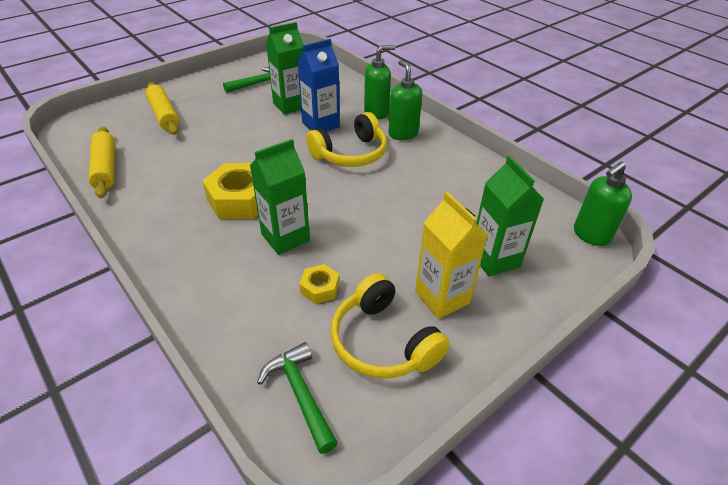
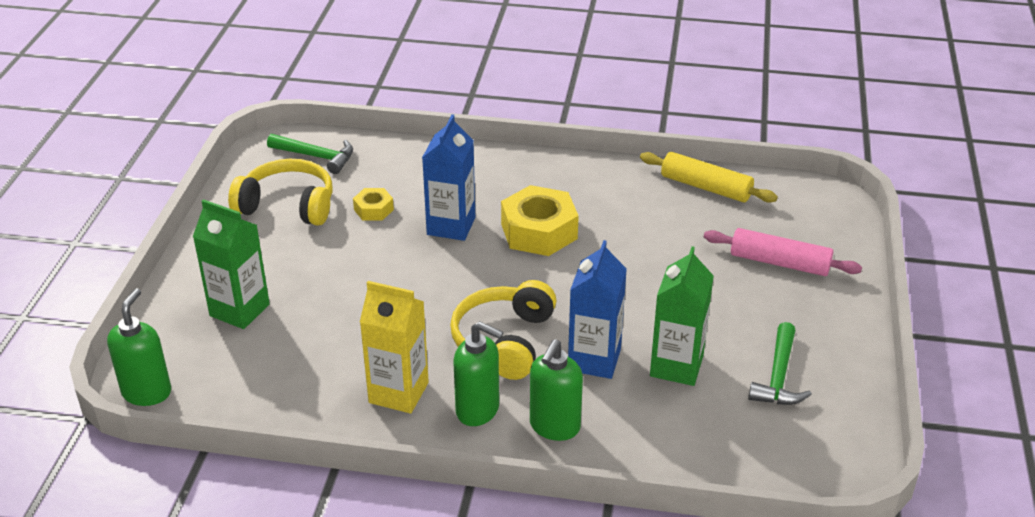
camera: 140 degrees right, 5 degrees down
yellow rolling pin [145,82,180,135] -> pink rolling pin [704,228,862,276]
green carton [250,139,310,255] -> blue carton [422,114,475,241]
yellow carton [415,192,488,319] -> yellow carton moved to [360,281,429,413]

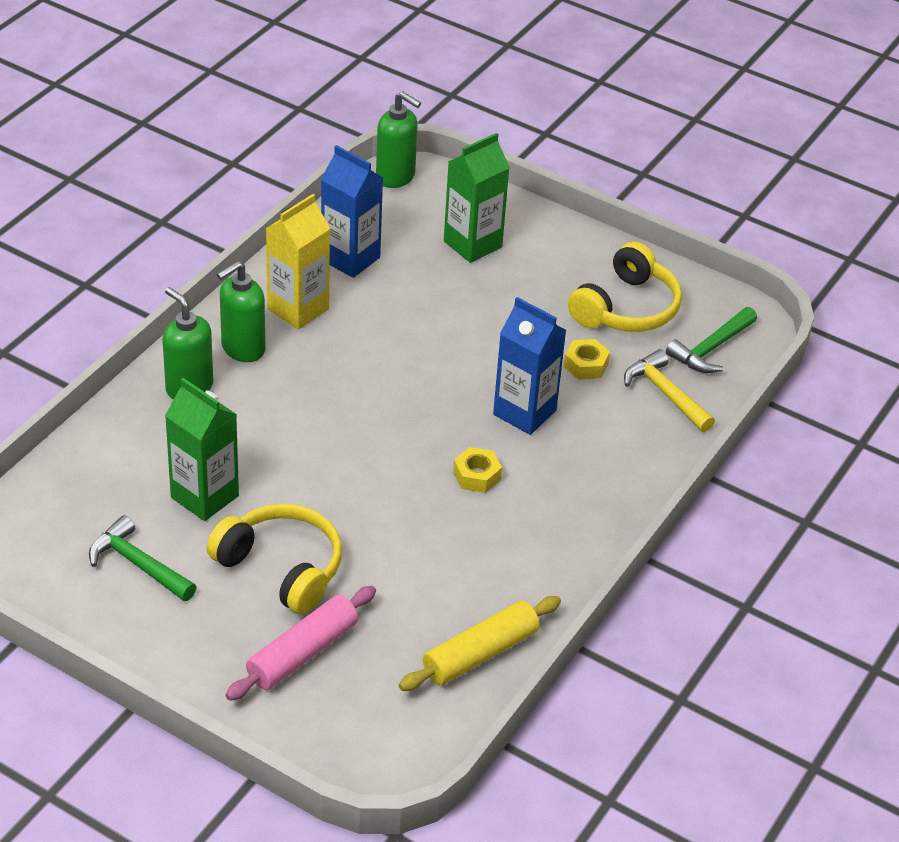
camera: 110 degrees right, 5 degrees up
yellow headphones [450,280,556,380] -> yellow headphones moved to [207,504,342,615]
yellow nut [501,185,579,256] -> yellow nut [453,447,502,493], size x0.51
blue carton [568,240,627,379] -> blue carton moved to [321,145,383,278]
none -> yellow hammer [624,349,715,432]

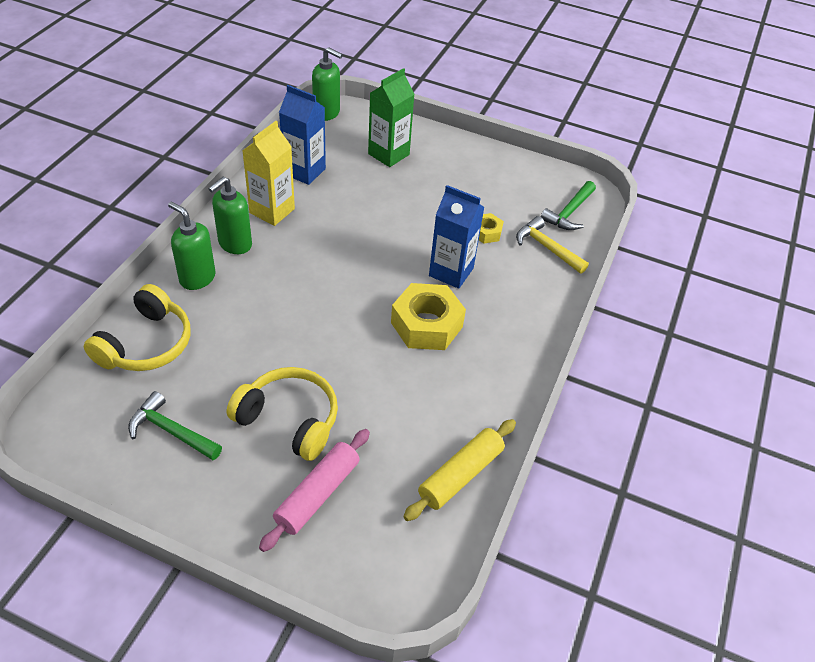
camera: 10 degrees left, 5 degrees up
green carton [165,378,239,521] -> none
yellow nut [453,447,502,493] -> yellow nut [391,283,466,350], size x1.96
yellow headphones [568,242,682,332] -> yellow headphones moved to [84,284,190,371]

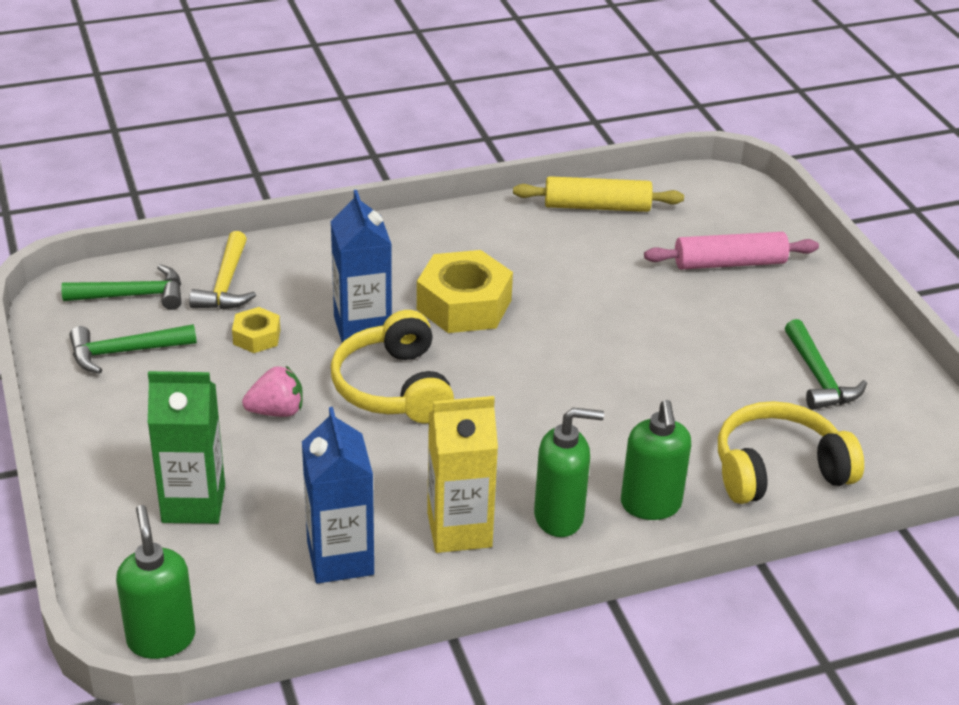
camera: 130 degrees left, 10 degrees down
yellow headphones [227,367,338,461] -> yellow headphones moved to [331,310,454,424]
none -> green hammer [70,324,197,374]
none -> pink strawberry [242,366,303,417]

